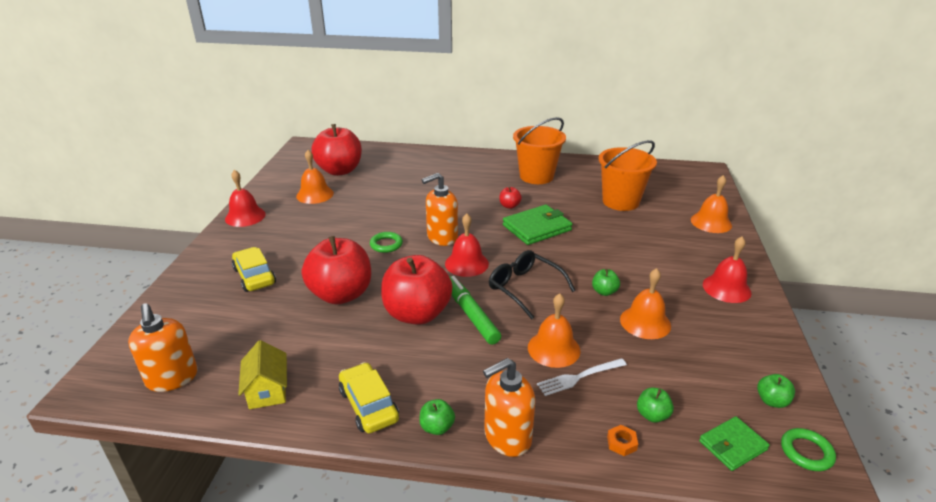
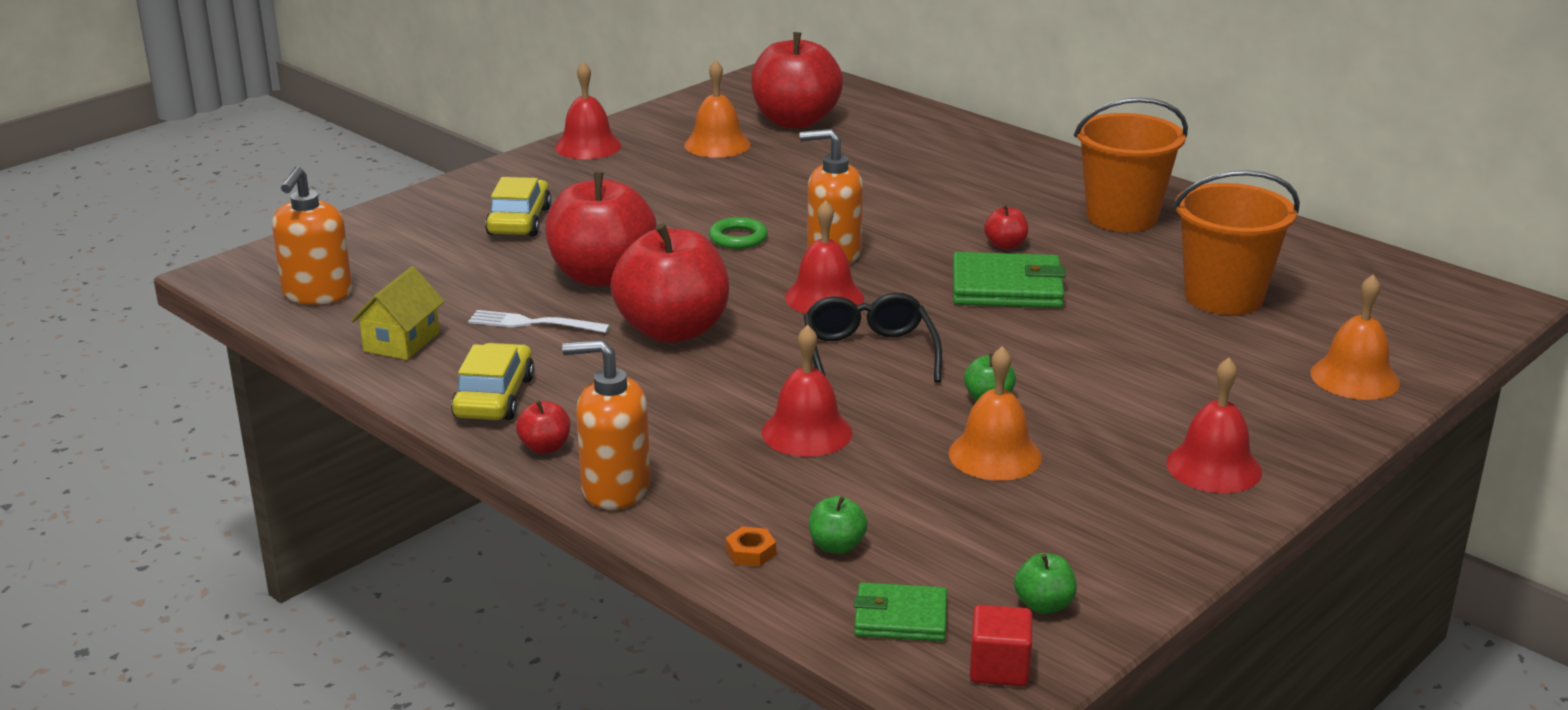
camera: 35 degrees right, 5 degrees down
green apple [419,399,455,435] -> red apple [516,400,570,454]
green marker [450,276,501,345] -> none
orange bell [528,293,580,368] -> red bell [761,325,852,457]
white fork [537,358,627,396] -> white fork moved to [468,310,610,333]
green ring [781,428,836,471] -> red cube [970,605,1032,686]

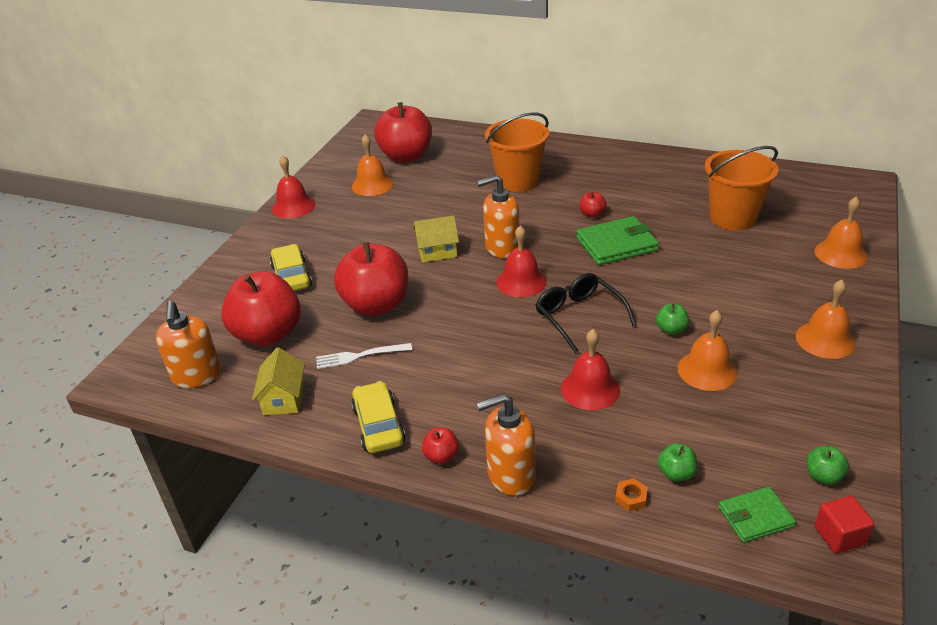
camera: 20 degrees left, 10 degrees up
red apple [611,223,729,343] -> red apple moved to [221,271,301,346]
green ring [709,217,768,249] -> yellow house [413,216,459,262]
orange bucket [1074,98,1188,232] -> orange bucket moved to [485,112,549,192]
red bell [1166,357,1262,493] -> orange bell [796,280,856,359]

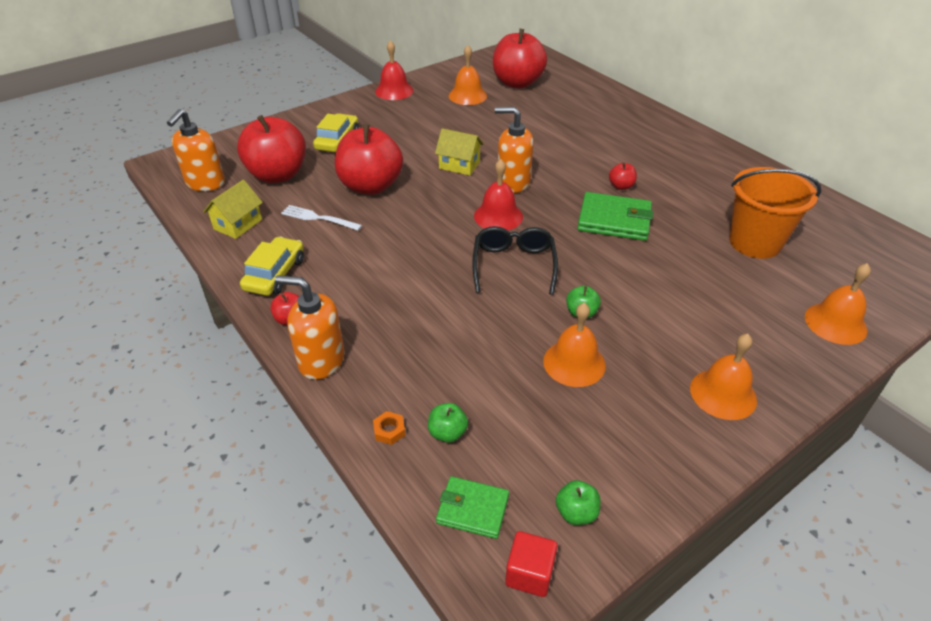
camera: 30 degrees right, 5 degrees up
orange bucket [485,112,549,192] -> none
red bell [561,329,620,410] -> none

